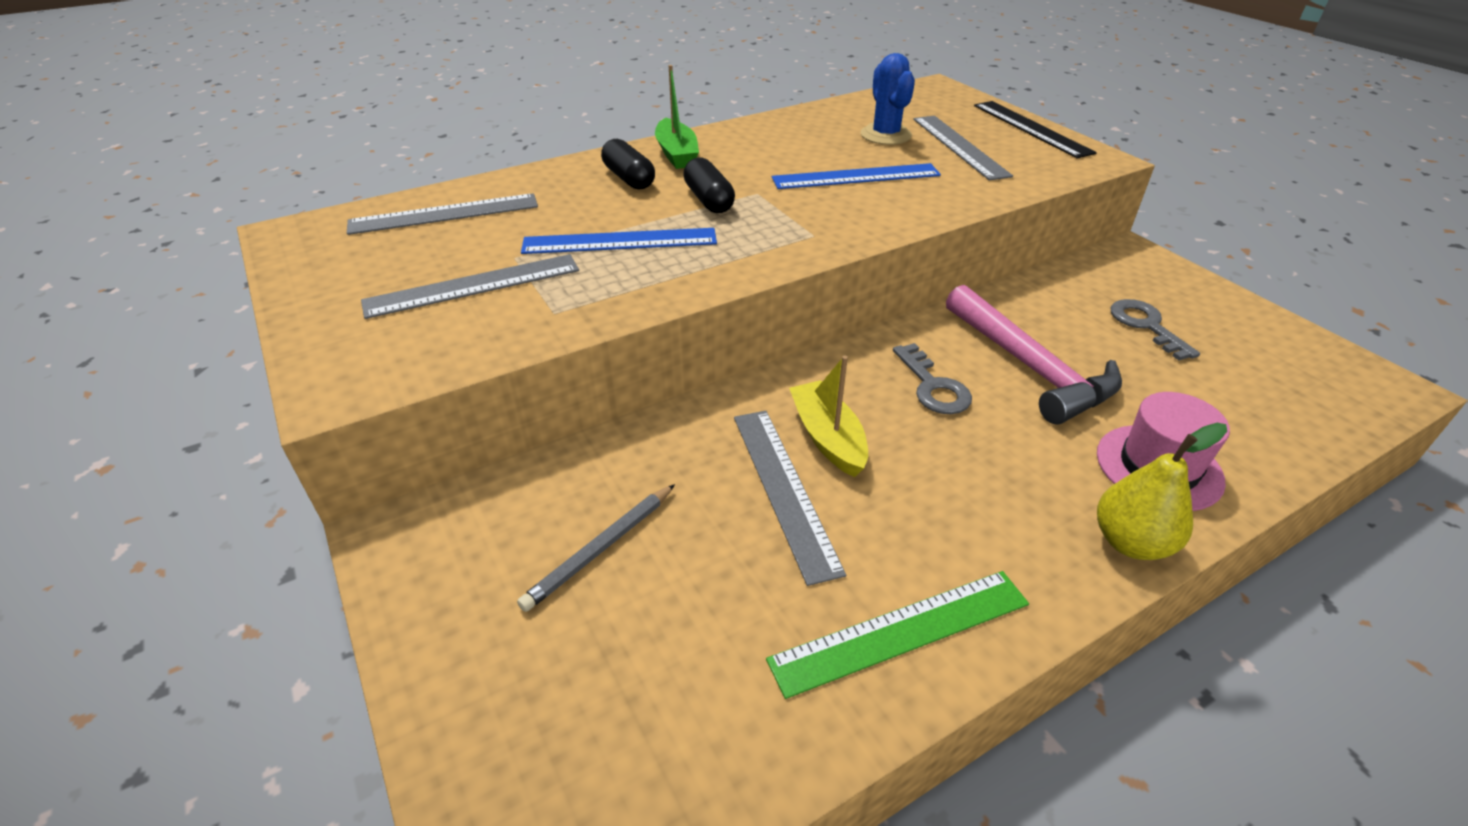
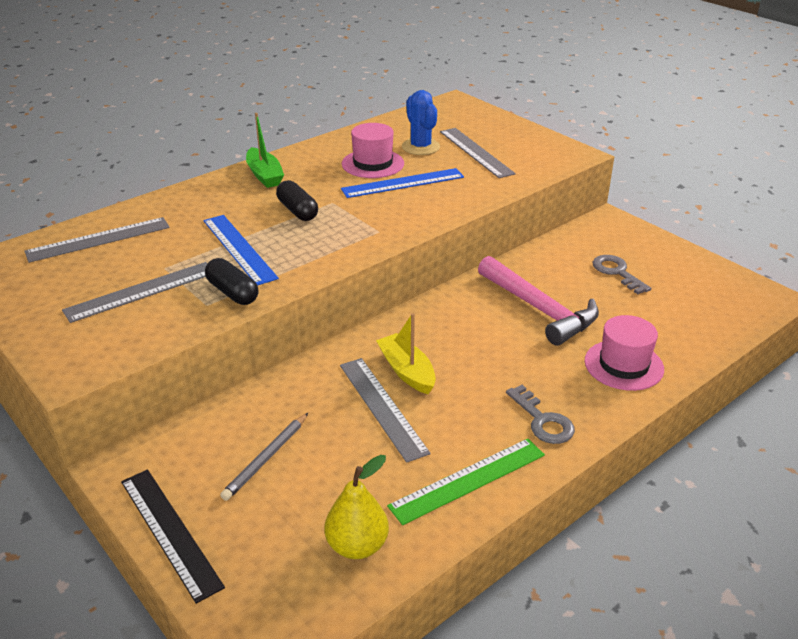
camera: 10 degrees left, 5 degrees down
blue ruler [521,228,717,254] -> blue ruler turned 75 degrees clockwise [203,215,279,286]
black capsule [601,139,655,190] -> black capsule moved to [205,258,259,305]
grey key [893,343,972,414] -> grey key moved to [506,385,575,444]
black ruler [974,101,1097,158] -> black ruler moved to [121,470,225,604]
yellow pear [1097,423,1227,560] -> yellow pear moved to [324,455,389,559]
none -> pink hat [342,123,404,178]

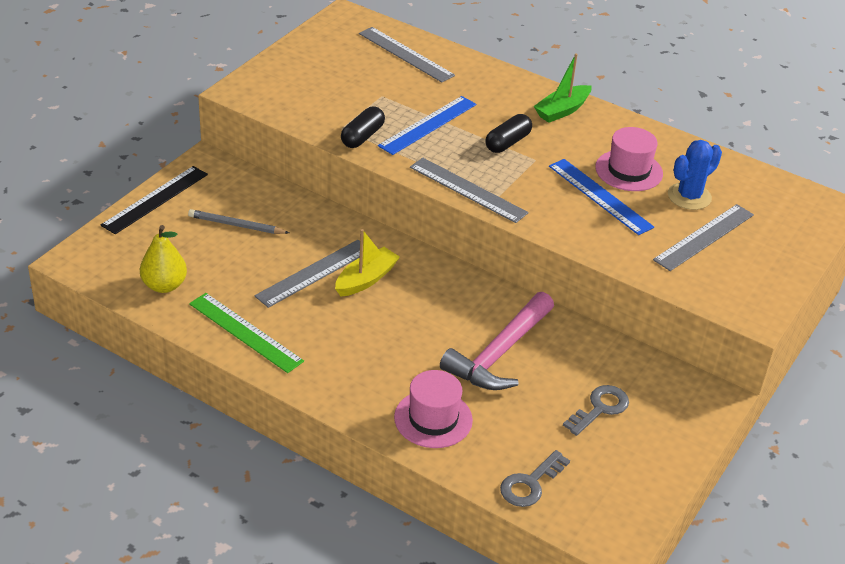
camera: 70 degrees right, 5 degrees up
grey ruler [62,262,208,323] -> grey ruler moved to [410,158,529,223]
grey key [506,385,575,444] -> grey key moved to [500,450,570,507]

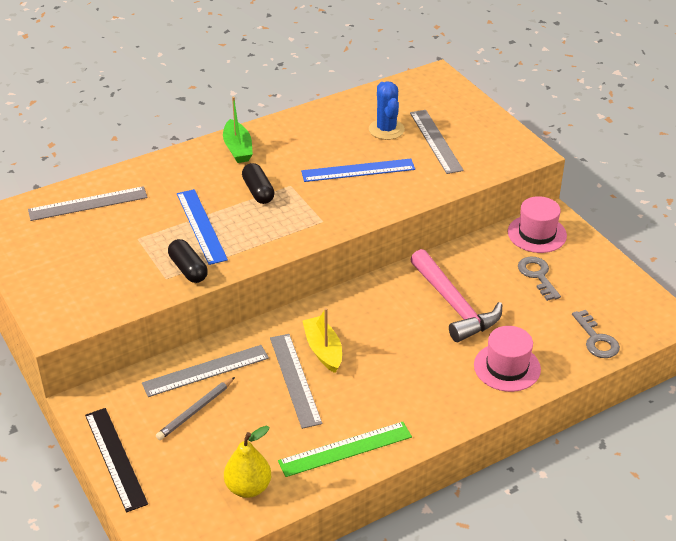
camera: 60 degrees left, 0 degrees up
grey ruler [410,158,529,223] -> grey ruler moved to [142,345,269,397]
pink hat [595,127,663,191] -> pink hat moved to [508,196,567,253]

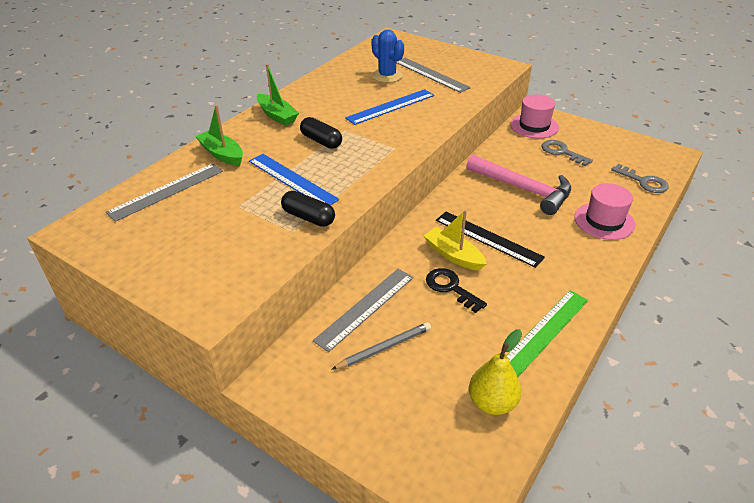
camera: 25 degrees left, 0 degrees up
black ruler [85,408,148,512] -> black ruler moved to [436,212,545,268]
grey pencil [156,377,235,440] -> grey pencil turned 135 degrees counterclockwise [331,322,431,370]
grey ruler [270,334,322,429] -> black key [426,268,487,313]
none -> green boat [195,105,243,166]

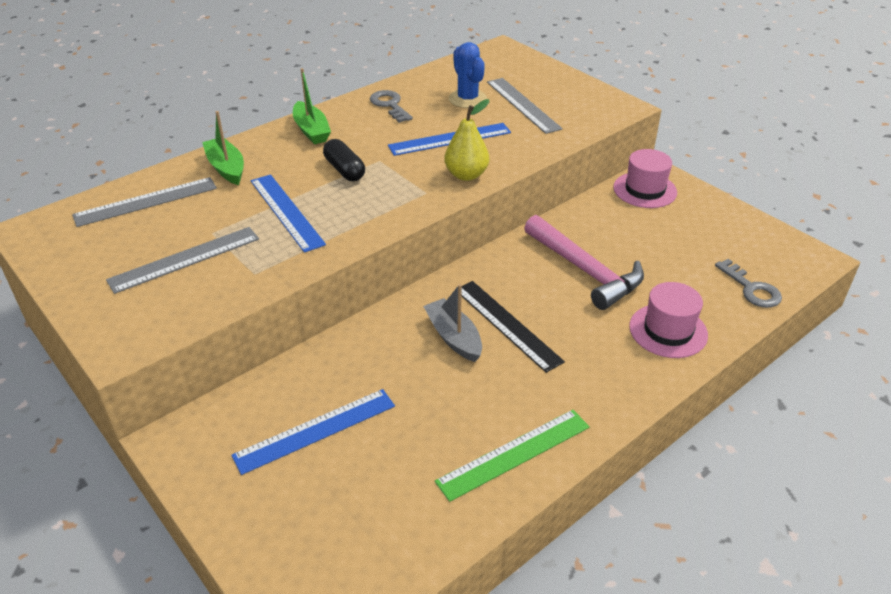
camera: 15 degrees right, 0 degrees up
black capsule [281,191,335,227] -> none
grey ruler [313,269,414,352] -> grey ruler moved to [106,227,259,294]
grey pencil [331,322,431,370] -> blue ruler [231,389,395,475]
yellow boat [424,210,487,271] -> grey boat [423,284,482,362]
black key [426,268,487,313] -> none
yellow pear [469,329,522,415] -> yellow pear moved to [444,99,489,181]
grey key [542,140,593,166] -> grey key moved to [370,90,413,123]

